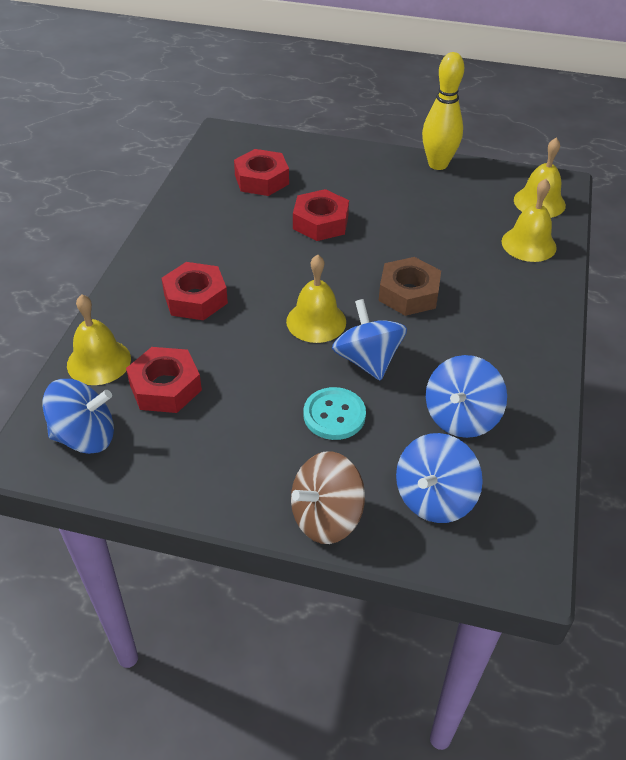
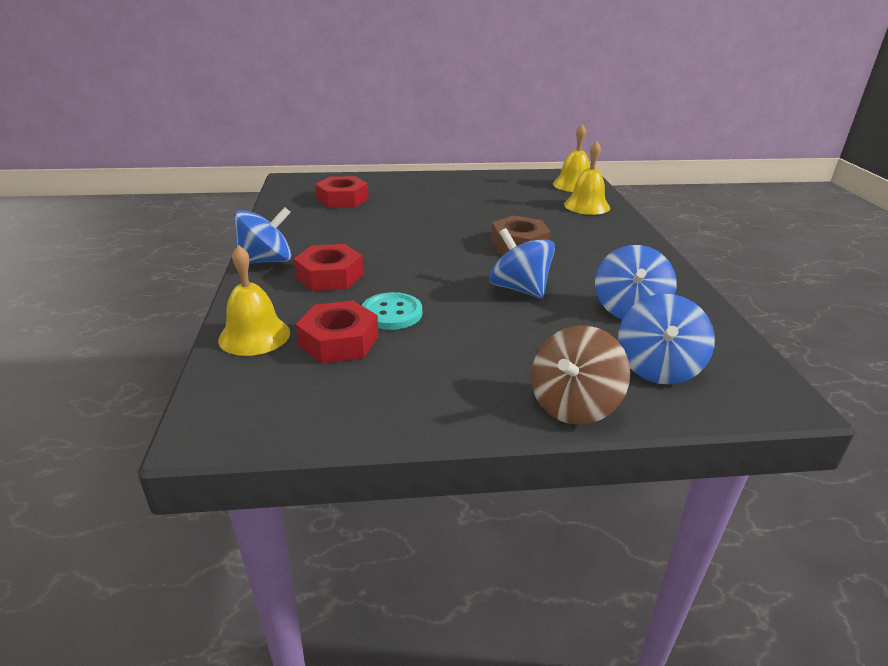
camera: 20 degrees left, 15 degrees down
blue spinning top [42,379,114,454] -> blue spinning top moved to [234,207,292,264]
yellow bell [286,254,346,343] -> none
red nut [293,189,349,241] -> none
turquoise button [304,387,366,440] -> turquoise button moved to [362,292,422,330]
yellow bowling pin [422,52,464,170] -> none

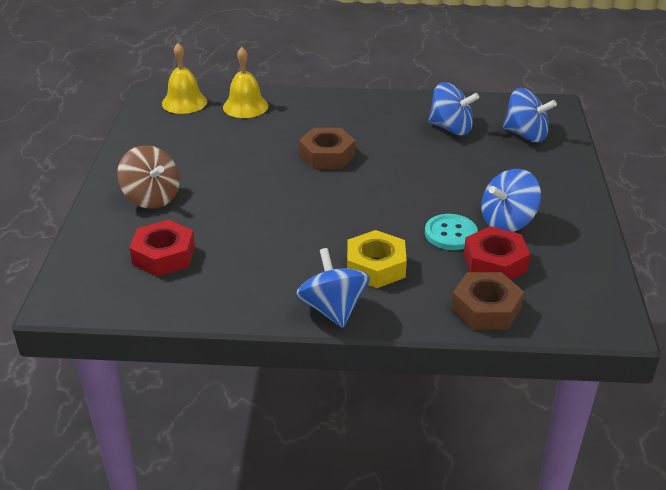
camera: 80 degrees left, 5 degrees up
yellow bell [218,245,290,356] -> brown nut [451,272,524,330]
red nut [294,244,363,291] -> yellow nut [347,230,407,288]
blue spinning top [489,228,555,299] -> blue spinning top moved to [481,169,541,232]
brown spinning top [531,326,630,425] -> brown spinning top moved to [117,145,180,209]

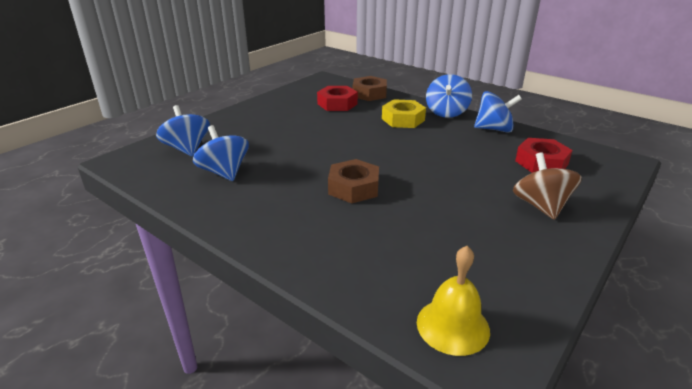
camera: 145 degrees left, 5 degrees down
yellow bell [223,47,269,118] -> none
turquoise button [425,214,478,250] -> none
blue spinning top [481,169,541,232] -> blue spinning top moved to [474,91,522,133]

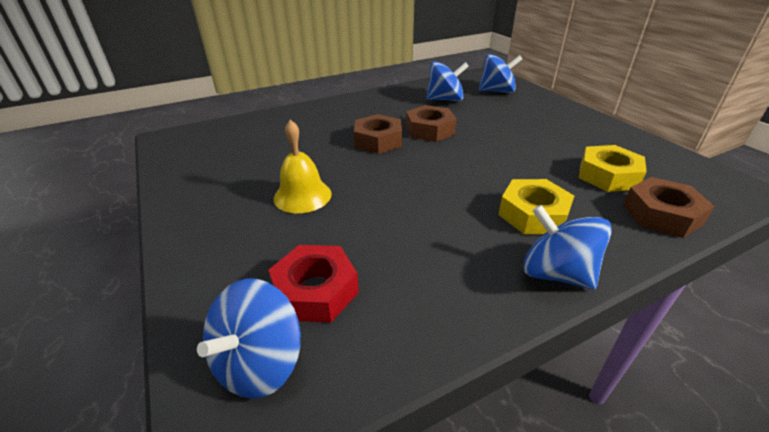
camera: 115 degrees right, 5 degrees up
red nut [317,86,358,111] -> yellow nut [579,145,647,192]
yellow bell [417,246,490,356] -> yellow bell moved to [274,120,332,213]
blue spinning top [474,91,522,133] -> blue spinning top moved to [197,279,301,399]
brown spinning top [513,152,582,220] -> none
none -> brown nut [406,105,456,142]

